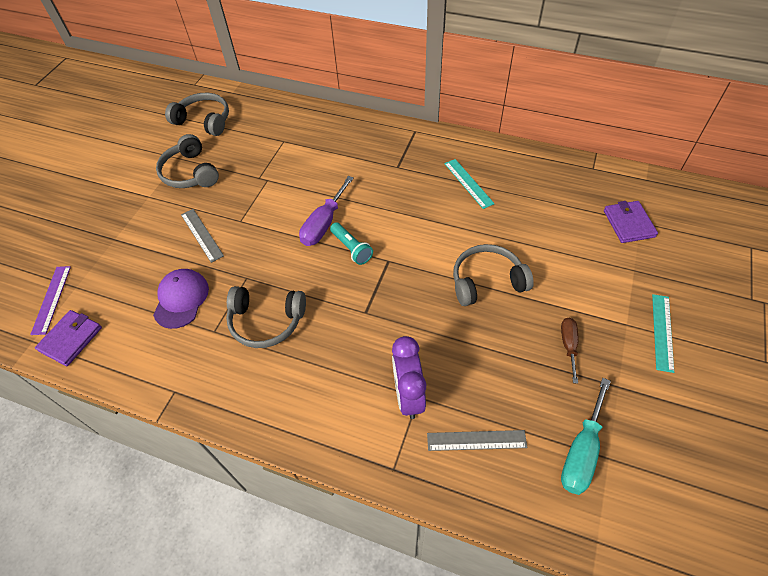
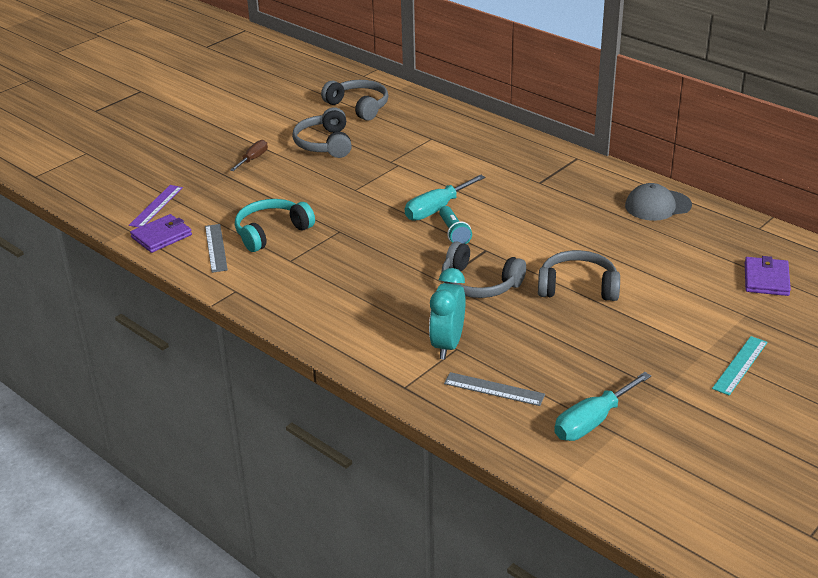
camera: 20 degrees right, 20 degrees down
purple cap [153,269,209,329] -> turquoise headphones [235,199,315,252]
grey ruler [181,209,224,263] -> grey ruler moved to [205,224,228,273]
grey headphones [226,286,306,348] -> grey headphones moved to [441,241,526,298]
purple screwdriver [299,176,354,246] -> turquoise screwdriver [405,174,485,221]
purple clock [392,336,426,419] -> turquoise clock [429,268,465,360]
turquoise ruler [444,159,495,209] -> none
brown screwdriver [561,318,579,384] -> brown screwdriver moved to [230,140,268,171]
none -> grey cap [625,183,692,221]

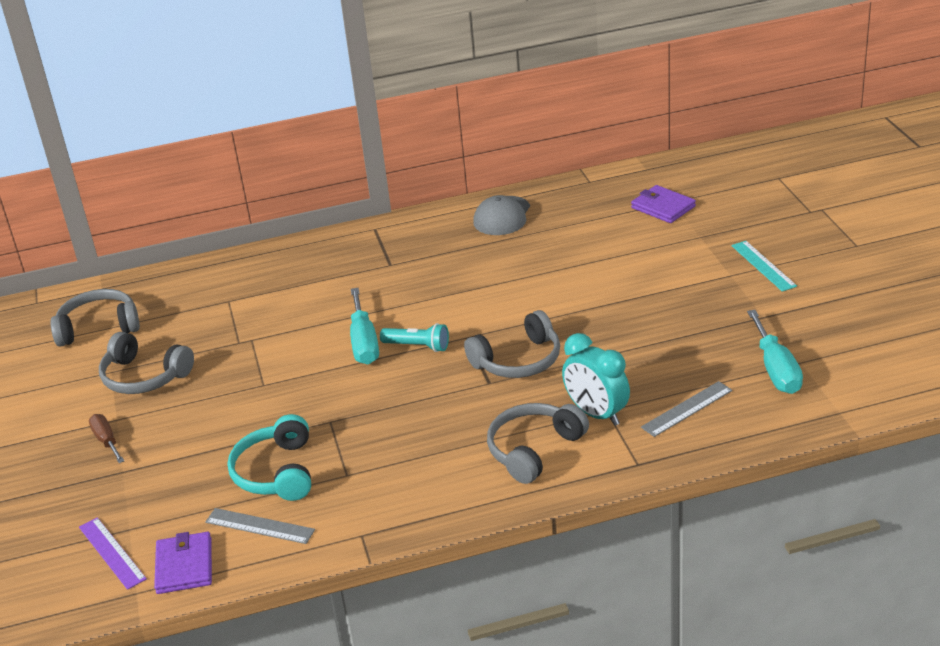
camera: 55 degrees left, 0 degrees up
grey headphones [538,250,620,301] -> grey headphones moved to [487,403,589,484]

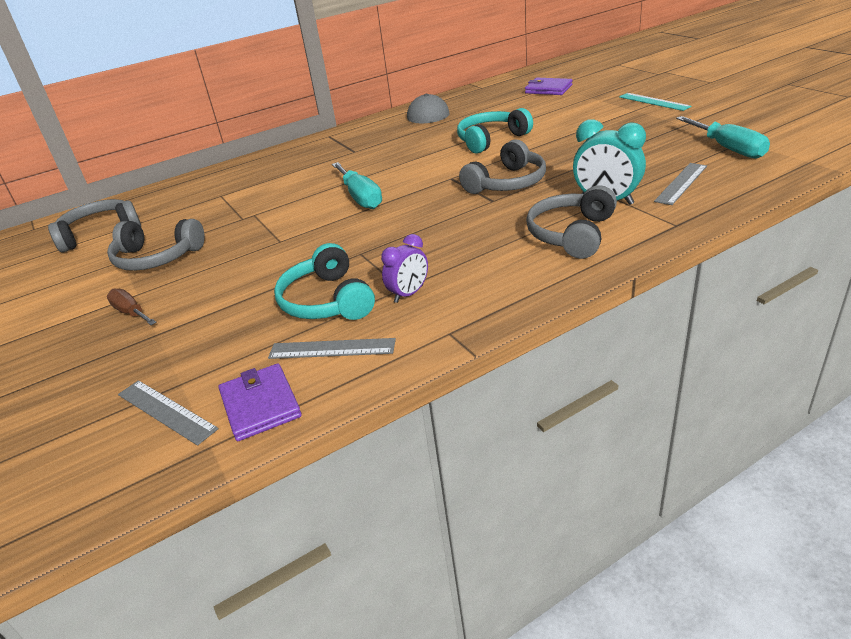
camera: 15 degrees left, 0 degrees up
purple ruler [79,517,147,590] -> grey ruler [118,380,219,446]
turquoise flashlight [380,323,449,352] -> none
none -> purple clock [381,234,428,303]
none -> turquoise headphones [457,108,533,154]

